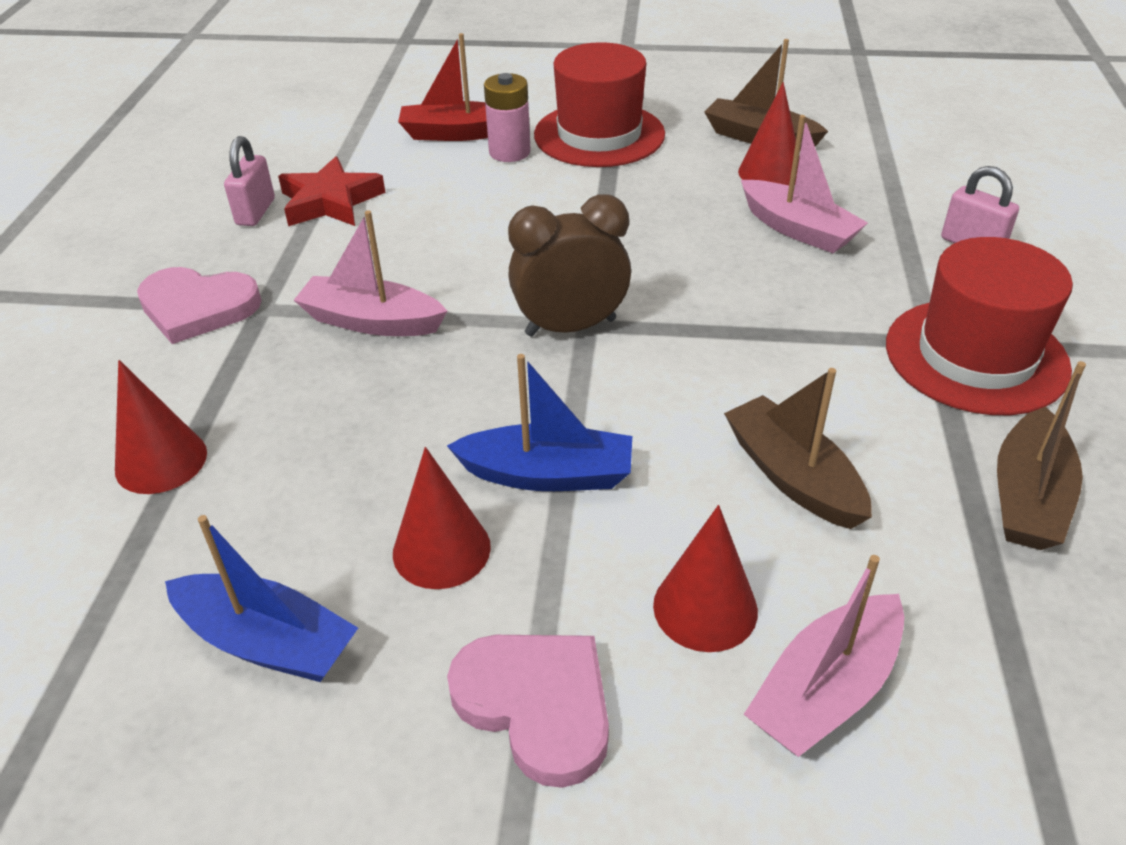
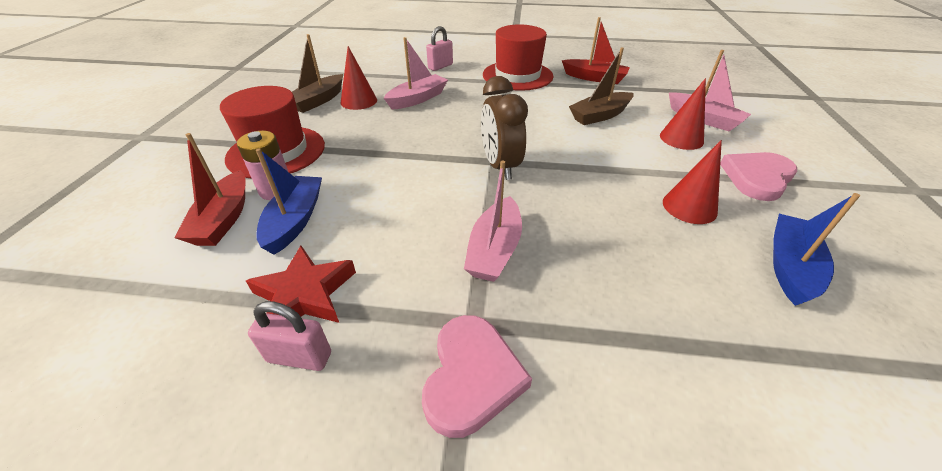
camera: 90 degrees left, 0 degrees up
red cone [115,360,207,494] -> none
blue boat [447,354,632,491] -> blue boat moved to [256,148,322,255]
brown boat [997,361,1086,550] -> red boat [562,17,630,84]

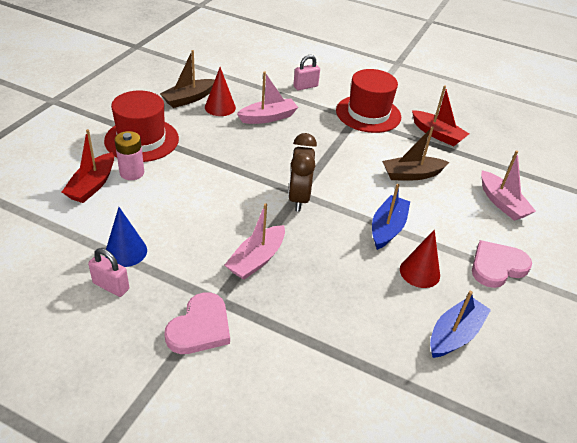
camera: 15 degrees right, 0 degrees up
red star [246,246,356,323] -> blue cone [105,207,147,267]
blue boat [256,148,322,255] -> blue boat moved to [372,184,410,250]
red cone [660,78,706,150] -> none

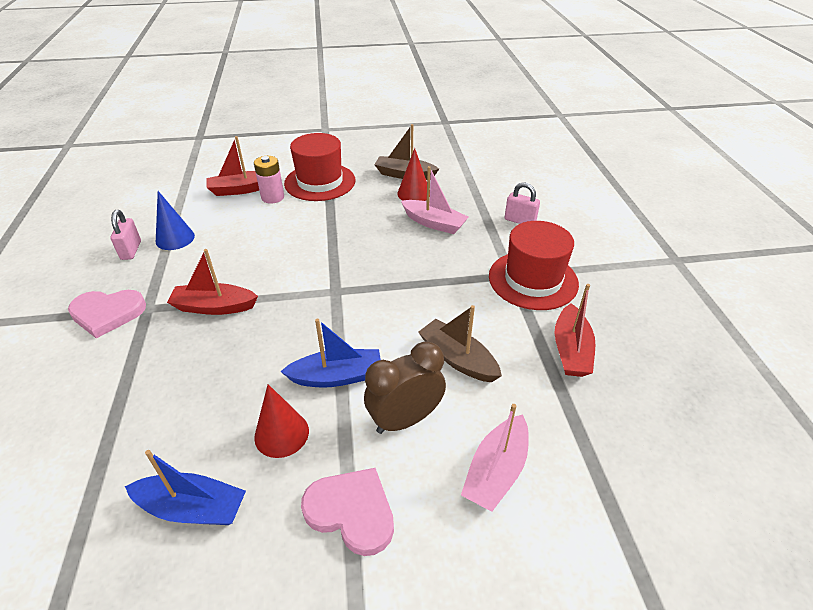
camera: 60 degrees right, 0 degrees up
pink boat [225,203,285,280] -> red boat [167,249,258,315]
brown clock [288,133,317,212] -> brown clock moved to [364,341,446,434]

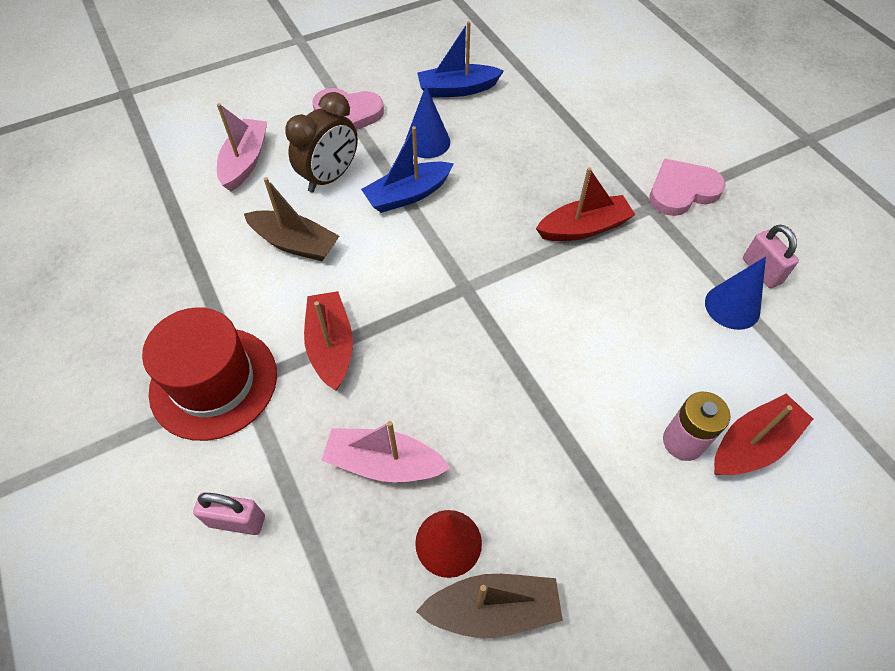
camera: 160 degrees right, 15 degrees up
red cone [254,384,309,458] -> blue cone [405,86,450,158]
red hat [284,133,356,201] -> none
red boat [555,284,595,377] -> red boat moved to [304,291,353,390]

